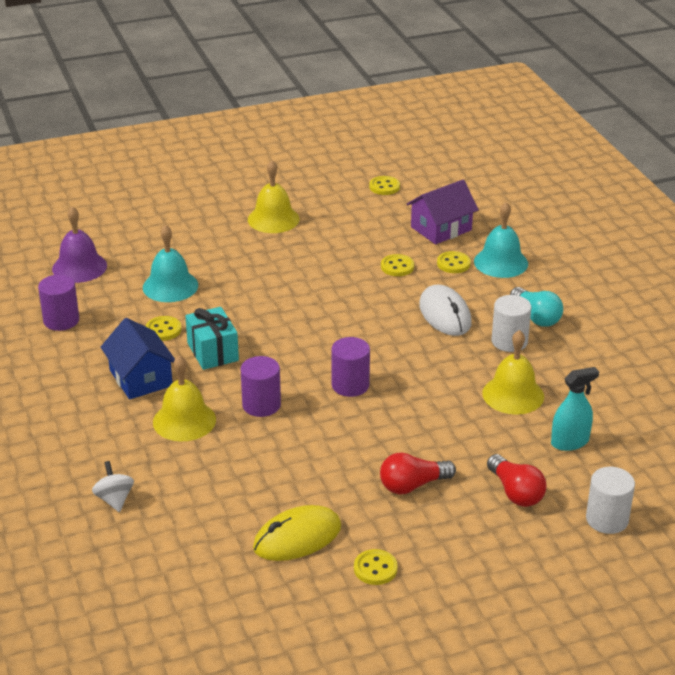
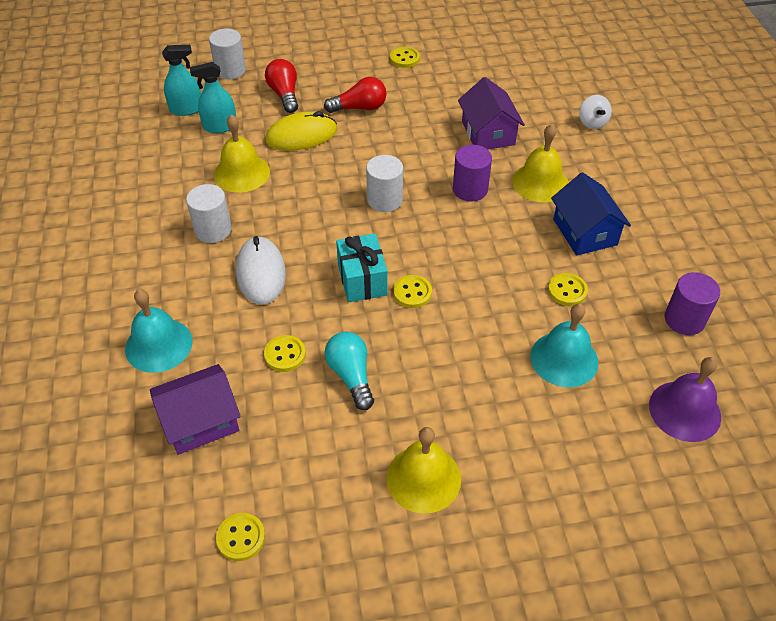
camera: 170 degrees left, 15 degrees up
turquoise gift [185,307,239,370] -> turquoise gift moved to [336,234,388,302]
yellow mouse [253,505,341,561] -> yellow mouse moved to [265,111,337,151]
purple cylinder [332,337,370,397] -> white cylinder [366,155,403,212]
yellow button [437,251,471,273] -> yellow button moved to [393,275,432,308]
turquoise light bulb [510,287,563,327] -> turquoise light bulb moved to [325,332,374,410]
none -> turquoise spray bottle [162,45,201,116]
none -> purple house [458,77,525,150]

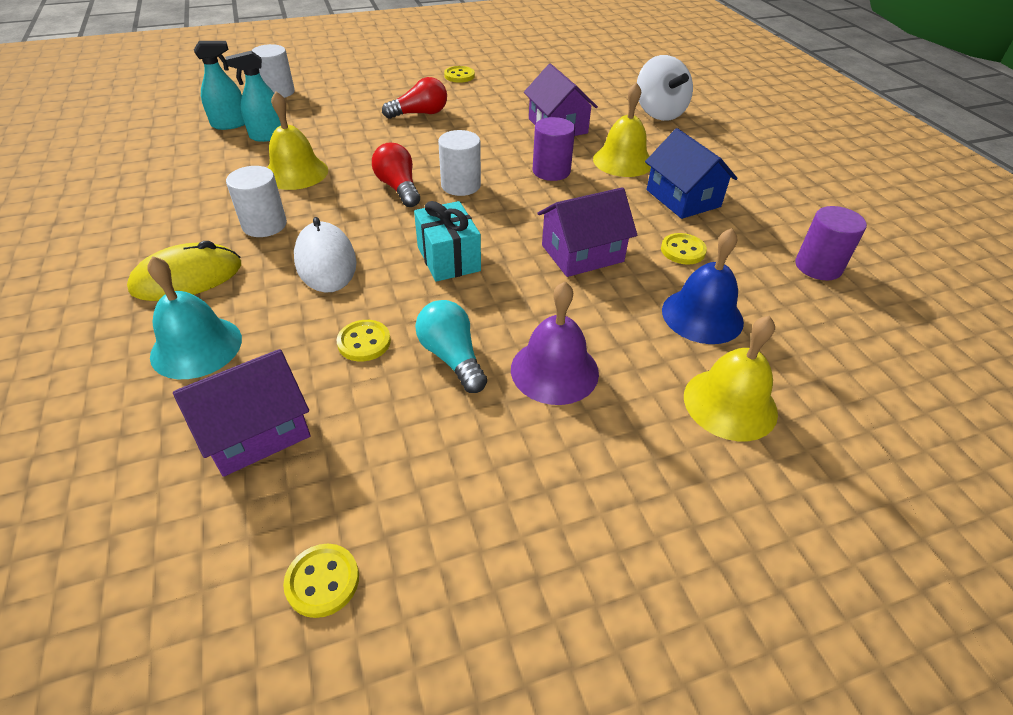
camera: 10 degrees left, 5 degrees down
red light bulb [265,59,298,113] -> red light bulb moved to [372,143,420,207]
yellow mouse [265,111,337,151] -> yellow mouse moved to [127,241,241,301]
yellow bell [386,427,461,514] -> yellow bell moved to [684,316,778,441]
yellow button [393,275,432,308] -> none
turquoise bell [531,303,598,387] -> blue bell [662,228,744,344]
white spinning top [579,95,612,129] -> white spinning top [637,55,693,121], size x1.79
purple bell [649,357,721,442] -> purple bell moved to [511,282,599,405]
none -> purple house [538,187,637,277]

